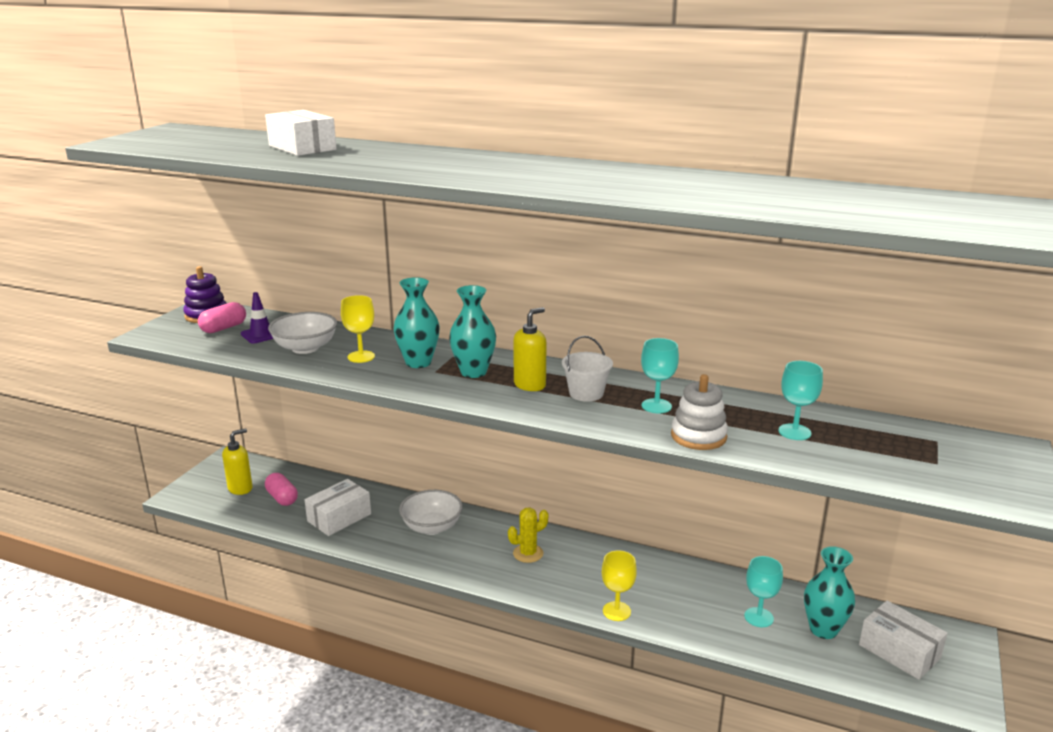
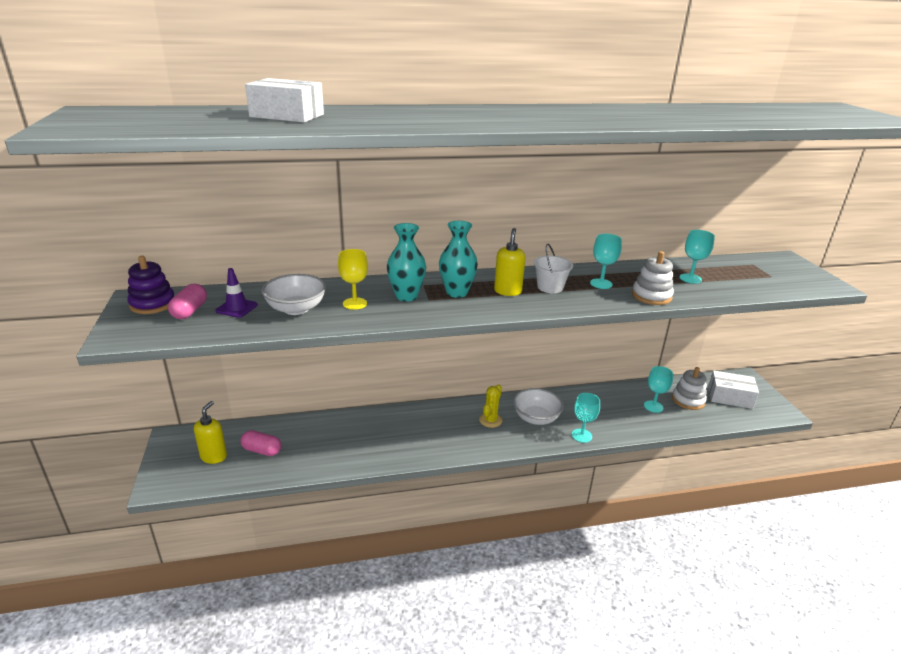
camera: 35 degrees left, 5 degrees up
white box [305,479,371,536] -> none
white bowl [399,490,463,535] -> white bowl moved to [513,388,564,425]
yellow goblet [602,550,637,621] -> turquoise goblet [572,393,600,443]
turquoise vase [804,546,855,639] -> white stacking toy [672,367,707,410]

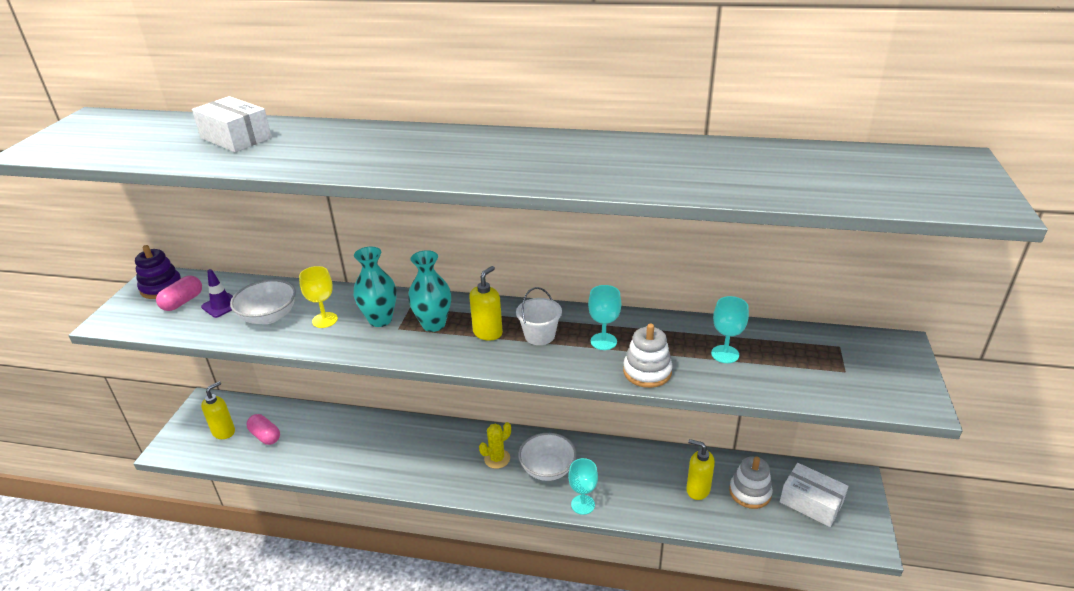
camera: 25 degrees right, 5 degrees up
turquoise goblet [644,366,673,413] -> yellow soap dispenser [686,439,715,500]

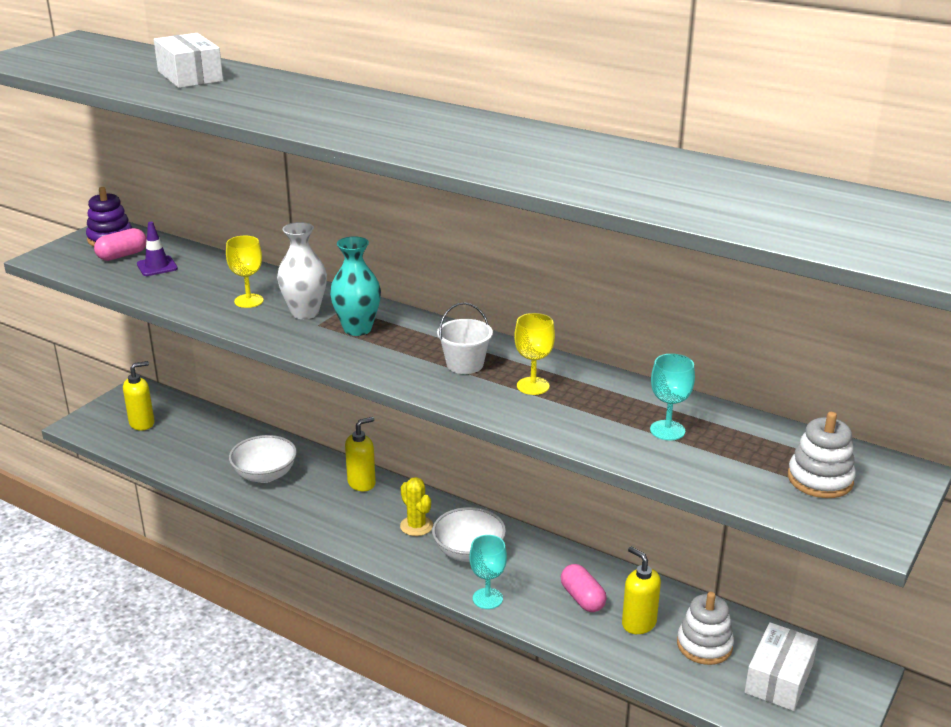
camera: 20 degrees right, 5 degrees down
white bowl [230,279,296,324] -> white bowl moved to [229,435,297,483]
pink capsule [247,414,280,445] -> pink capsule moved to [561,564,607,612]
turquoise vase [353,247,397,327] -> white vase [277,222,327,319]
yellow soap dispenser [469,266,503,340] -> yellow soap dispenser moved to [345,417,376,491]
yellow cactus [479,422,511,469] -> yellow cactus turned 75 degrees clockwise [400,477,433,536]
turquoise goblet [588,285,621,350] -> yellow goblet [514,313,555,395]
white stacking toy [623,324,673,388] -> white stacking toy moved to [788,412,856,498]
white box [780,463,848,527] -> white box turned 60 degrees clockwise [745,622,818,711]

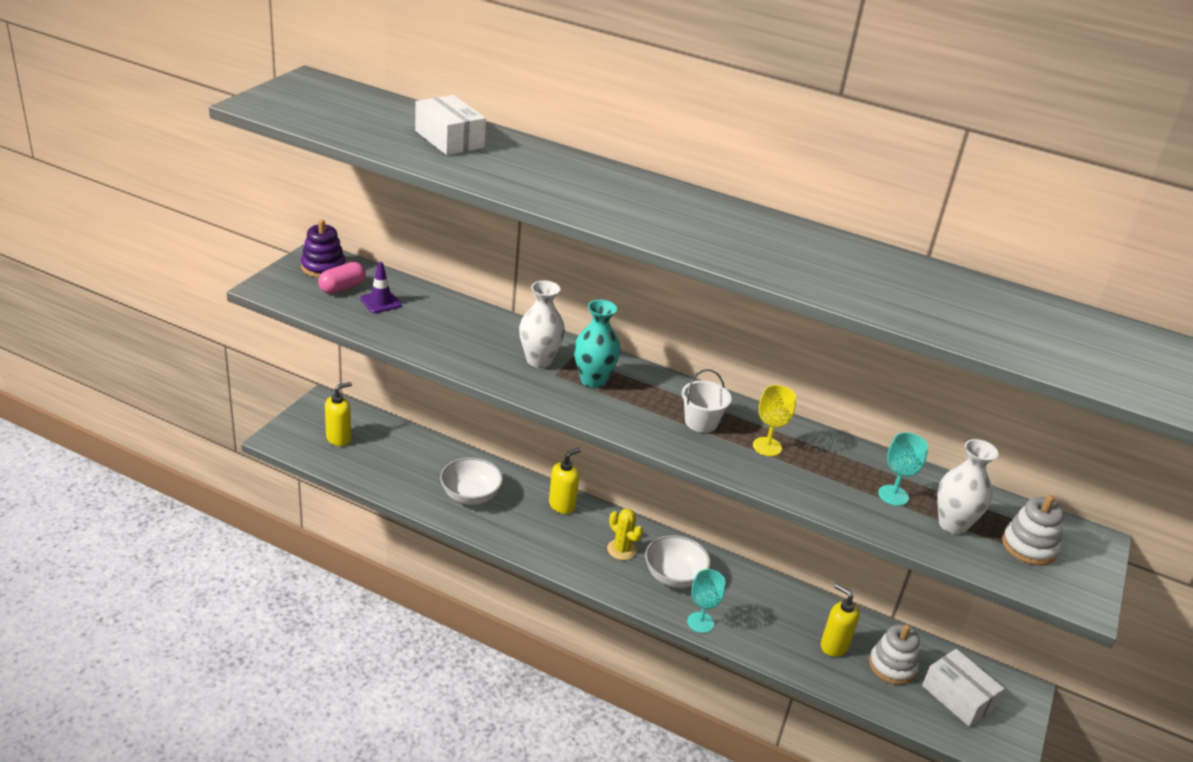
camera: 10 degrees left, 5 degrees up
yellow goblet [226,236,264,308] -> none
pink capsule [561,564,607,612] -> none
white box [745,622,818,711] -> white box turned 60 degrees counterclockwise [922,649,1004,727]
none -> white vase [937,439,999,534]

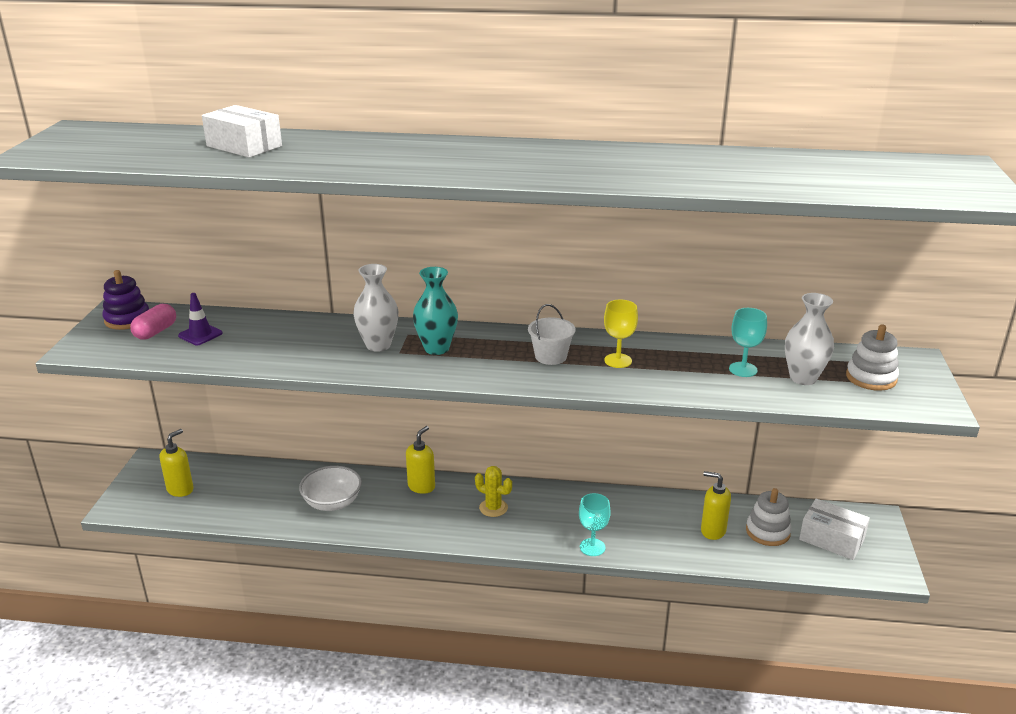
camera: 15 degrees left, 5 degrees down
white bowl [645,535,711,588] -> none

